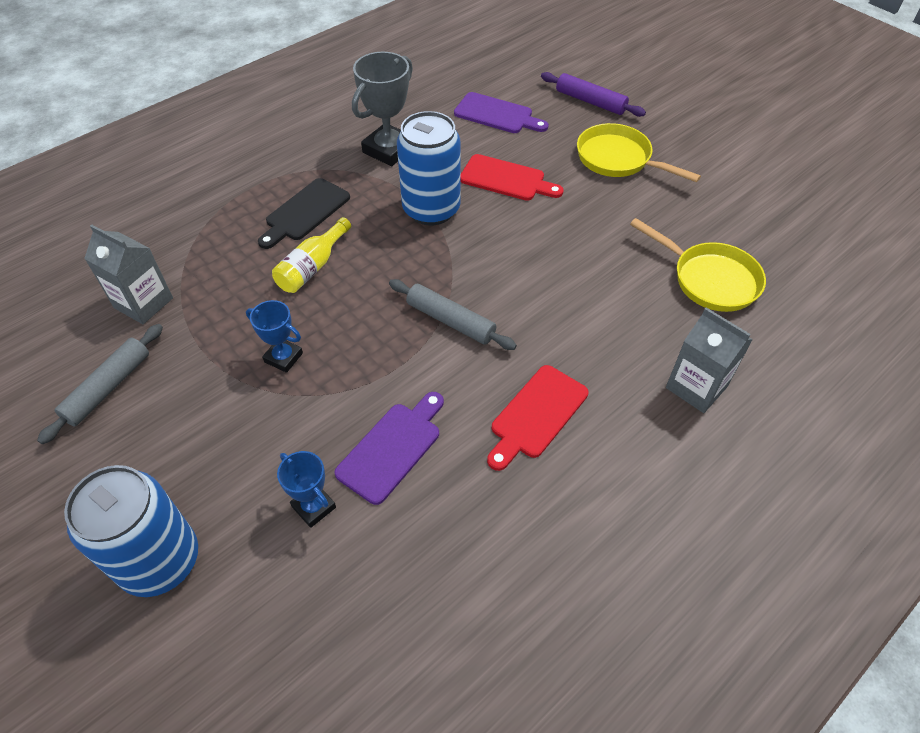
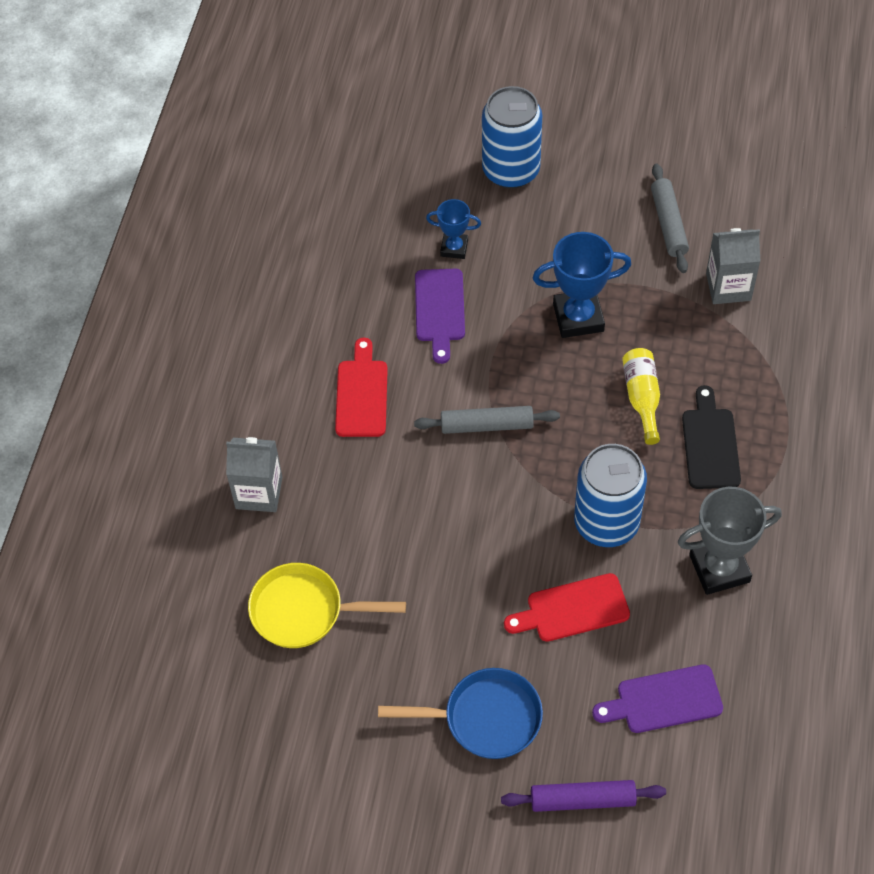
camera: 145 degrees right, 5 degrees up
blue trophy [246,300,303,373] -> blue trophy [533,232,632,338], size x1.73
grey trophy [352,52,413,166] -> grey trophy turned 75 degrees clockwise [678,487,782,595]
yellow pan [577,123,701,182] -> blue pan [378,668,543,759]

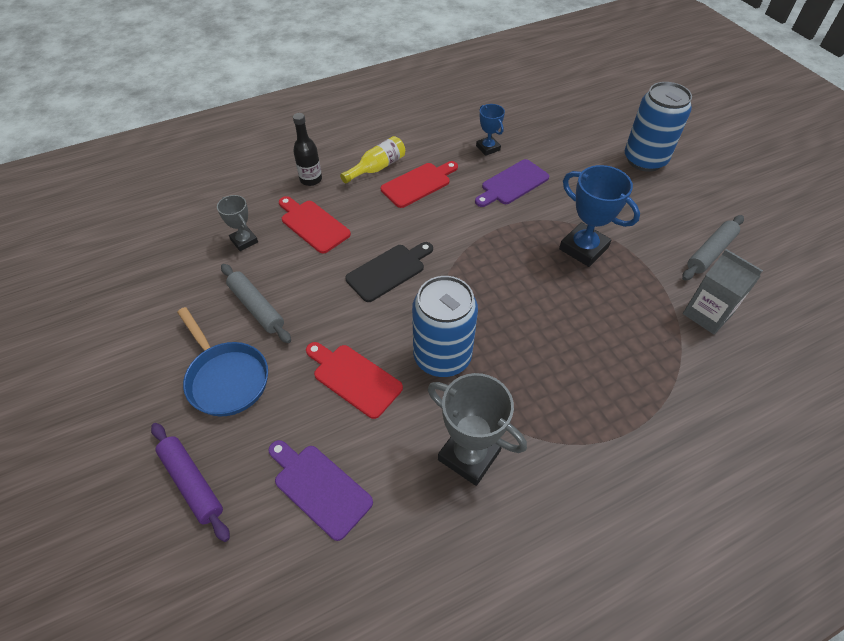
camera: 50 degrees right, 5 degrees down
grey carton [226,437,282,512] -> black bottle [293,113,322,186]
yellow pan [248,563,406,648] -> grey trophy [217,195,258,251]
grey rolling pin [414,406,560,434] -> grey rolling pin moved to [221,264,291,343]
blue trophy [426,199,481,259] -> blue trophy moved to [476,104,505,156]
yellow bottle [622,348,660,445] -> yellow bottle moved to [340,136,405,184]
black cutting board [682,385,741,489] -> black cutting board moved to [345,242,433,302]
none -> red cutting board [279,196,351,253]

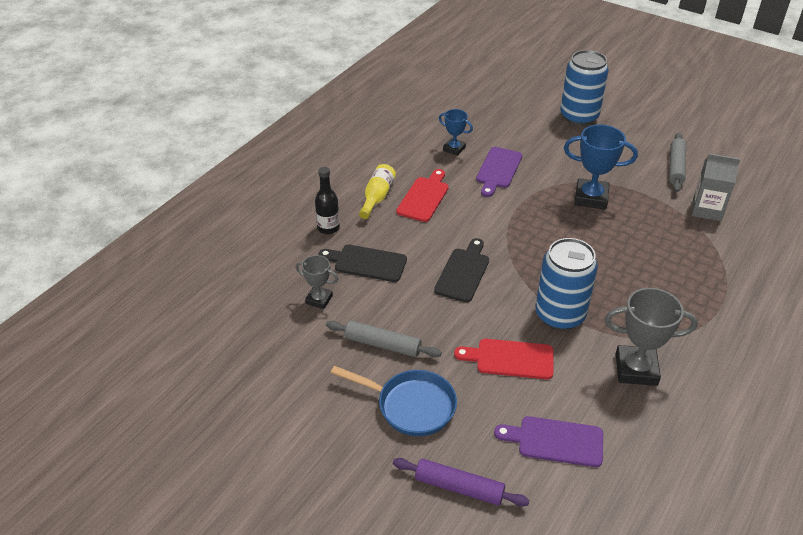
camera: 30 degrees left, 10 degrees down
red cutting board [279,196,351,253] -> black cutting board [318,245,407,282]

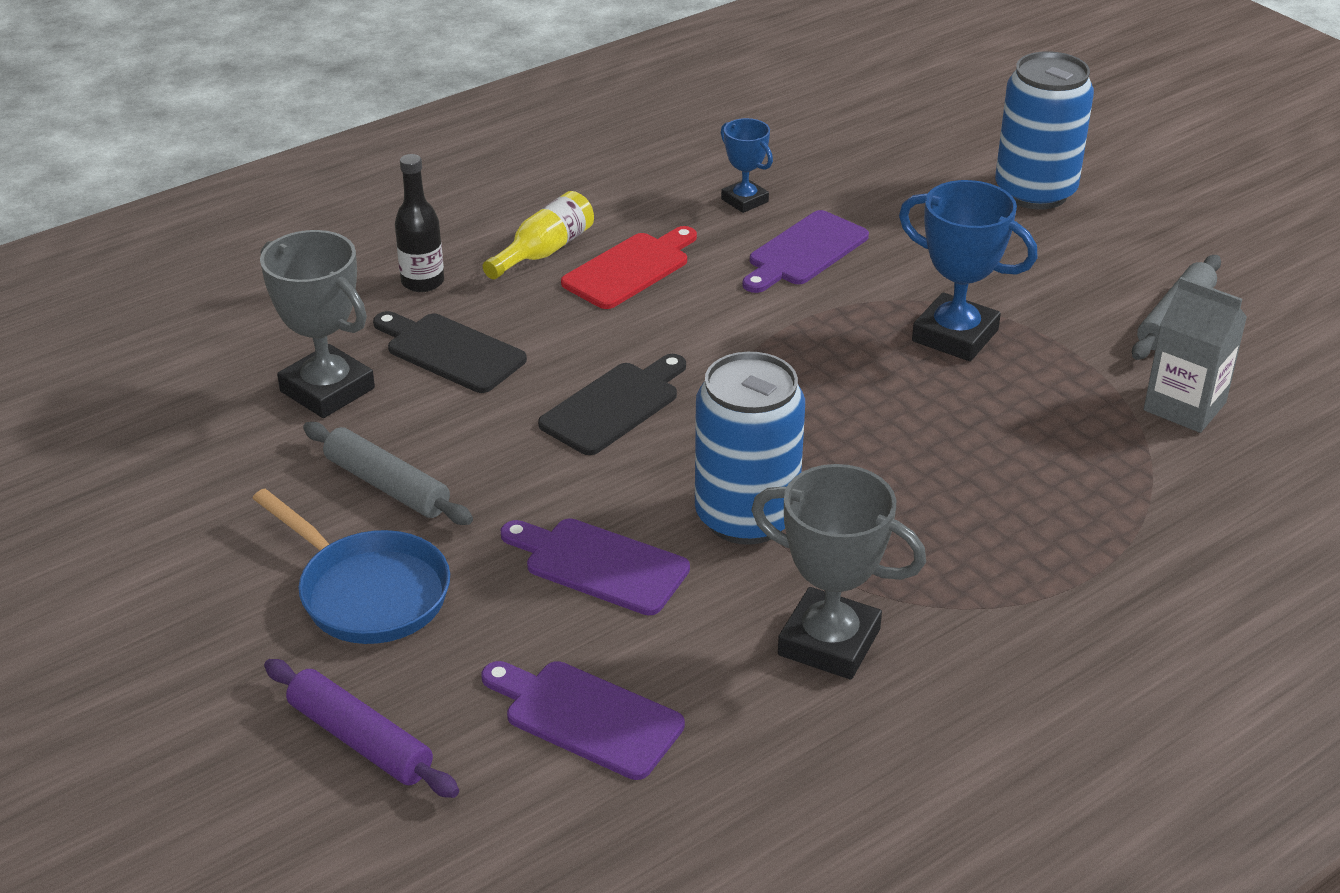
camera: 20 degrees right, 5 degrees down
grey trophy [295,255,338,309] -> grey trophy [260,230,375,418], size x1.73
red cutting board [454,339,554,380] -> purple cutting board [501,518,690,615]

